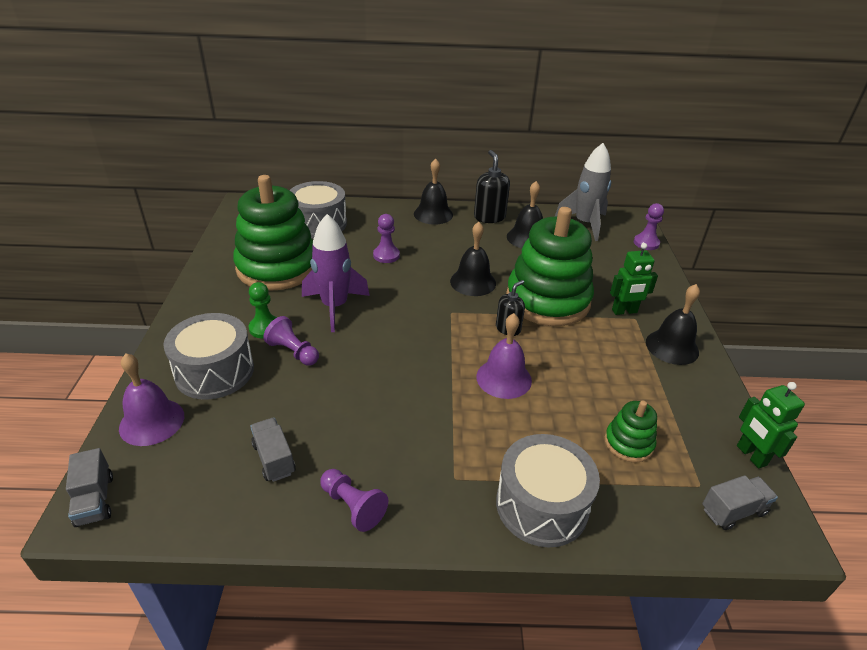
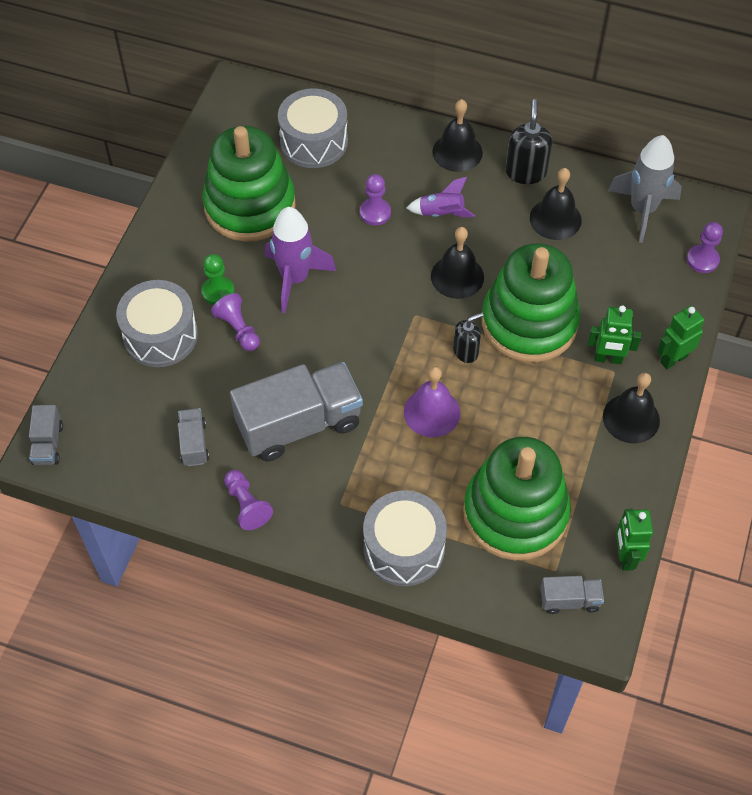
camera: 20 degrees right, 20 degrees up
purple bell [119,354,184,446] -> none
green stacking toy [605,401,657,463] -> green stacking toy [463,437,571,560], size x2.24
none -> grey truck [230,362,363,461]
none -> purple rocket [407,177,475,217]
none -> green robot [657,306,704,369]

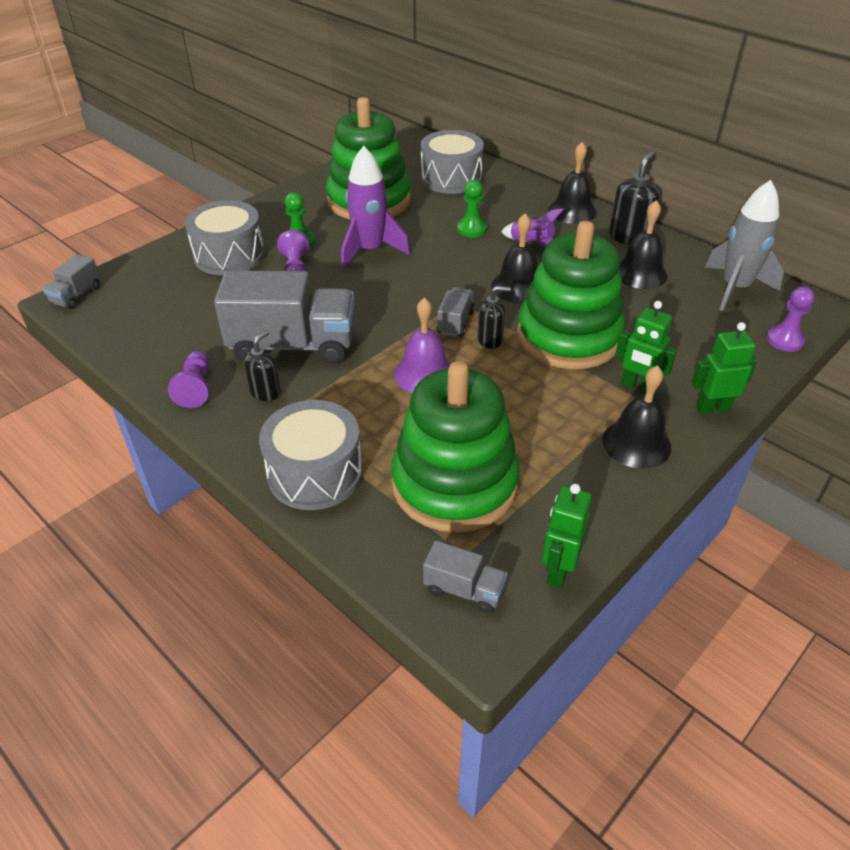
camera: 25 degrees right, 15 degrees down
grey truck [178,408,209,466] -> grey truck moved to [437,287,475,337]
purple pawn [360,174,391,225] -> green pawn [457,180,487,237]
none -> black soap dispenser [243,330,281,401]

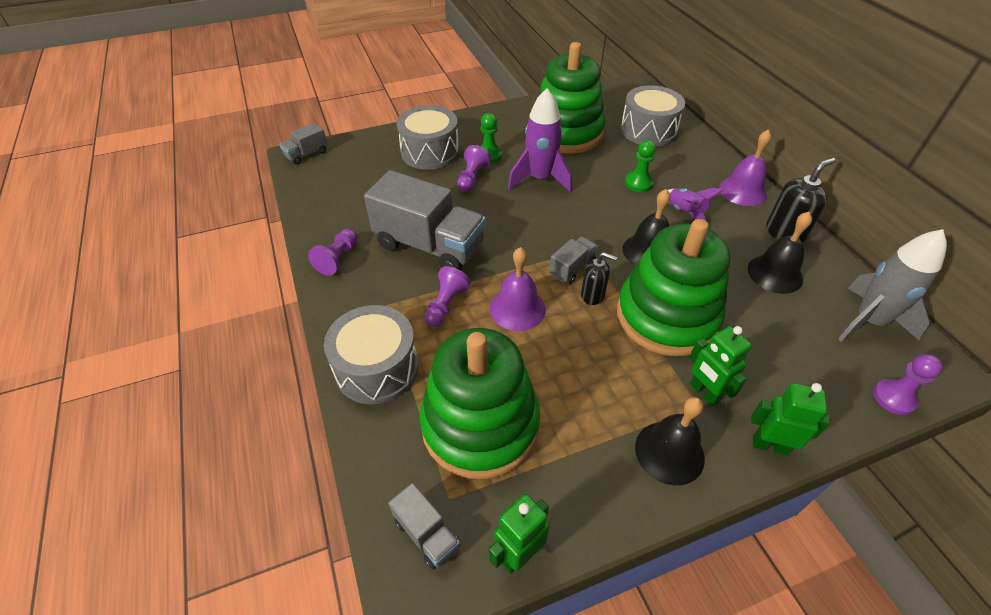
camera: 25 degrees right, 5 degrees up
black soap dispenser [243,330,281,401] -> none
black bell [548,142,597,224] -> purple bell [719,129,772,206]
none -> purple pawn [424,266,471,327]

